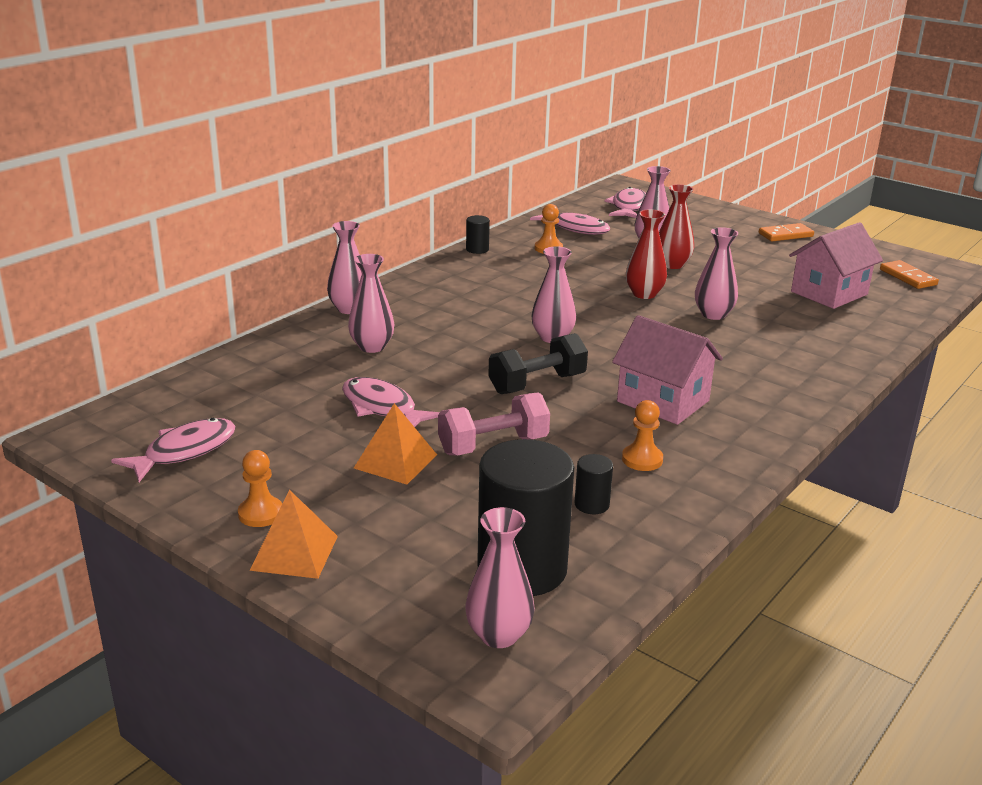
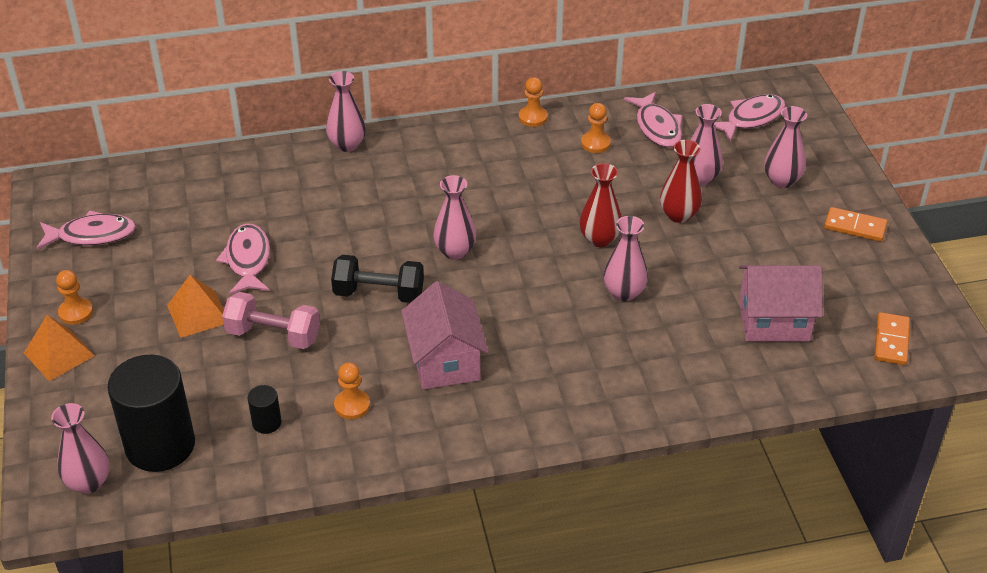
camera: 40 degrees right, 15 degrees up
pink vase [348,254,394,353] -> pink vase moved to [764,106,807,188]
black cylinder [466,215,490,254] -> orange pawn [519,77,548,127]

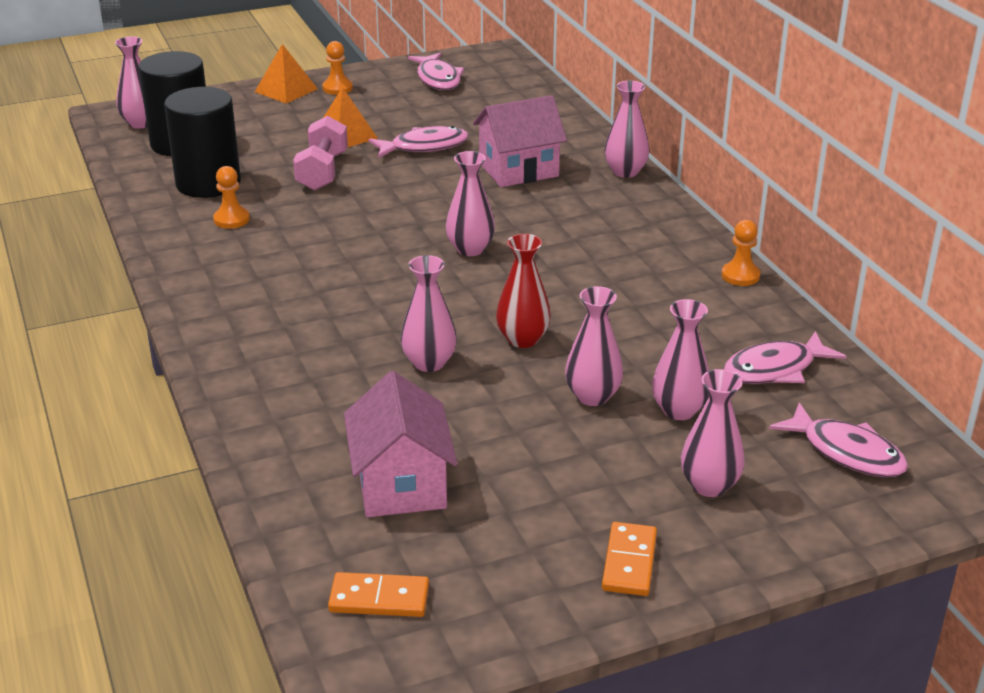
camera: 80 degrees right, 10 degrees down
black cylinder [248,385,282,434] -> black cylinder [164,87,241,198], size x2.34
black dumbbell [331,255,424,303] -> none
pink house [401,281,489,389] -> pink house moved to [473,95,567,187]
orange pawn [581,103,611,153] -> none
red vase [660,140,702,223] -> pink vase [565,286,623,406]

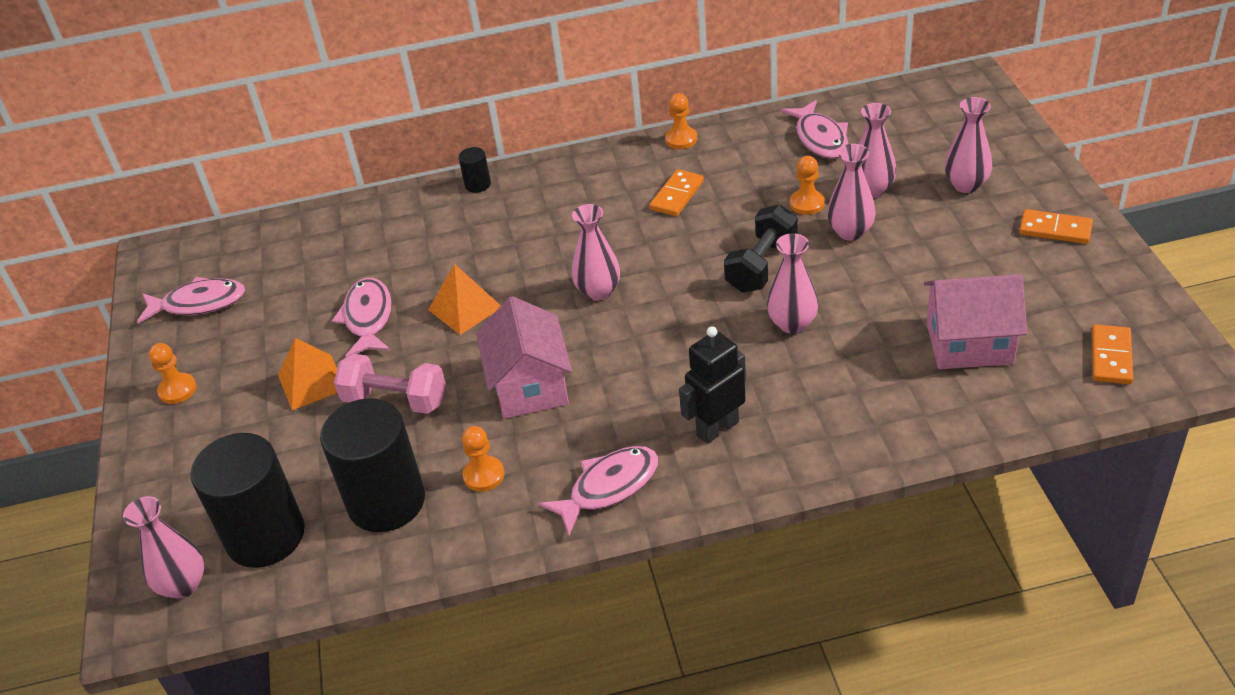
camera: 75 degrees left, 10 degrees up
orange pyramid [255,44,318,103] -> orange pyramid moved to [428,264,501,335]
pink house [473,95,567,187] -> pink house moved to [476,296,572,419]
red vase [496,234,551,348] -> black dumbbell [724,205,798,293]
pink vase [604,80,649,178] -> black cylinder [459,147,491,193]
pink fish [769,402,908,477] -> pink fish moved to [538,446,658,535]
none -> orange domino [650,169,704,216]
none -> black robot [679,326,746,444]
none -> orange pawn [790,156,825,215]

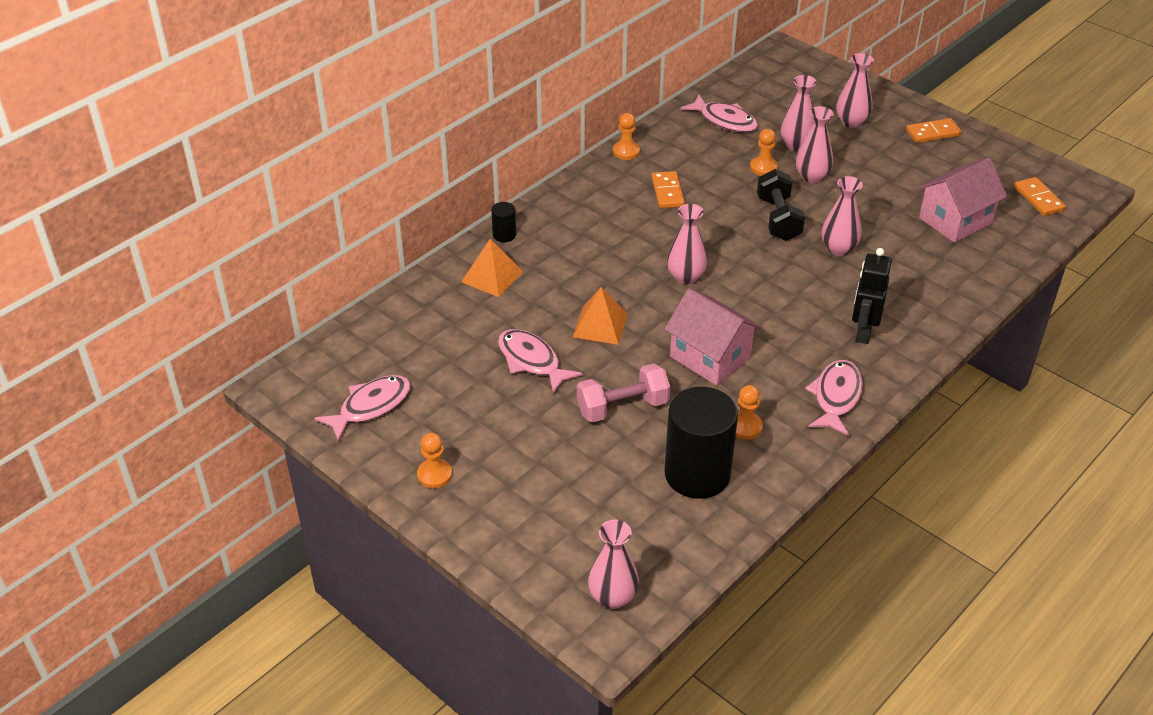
camera: 40 degrees left, 0 degrees up
black cylinder [190,433,305,568] -> none
orange pyramid [278,338,337,410] -> orange pyramid moved to [462,239,523,297]

